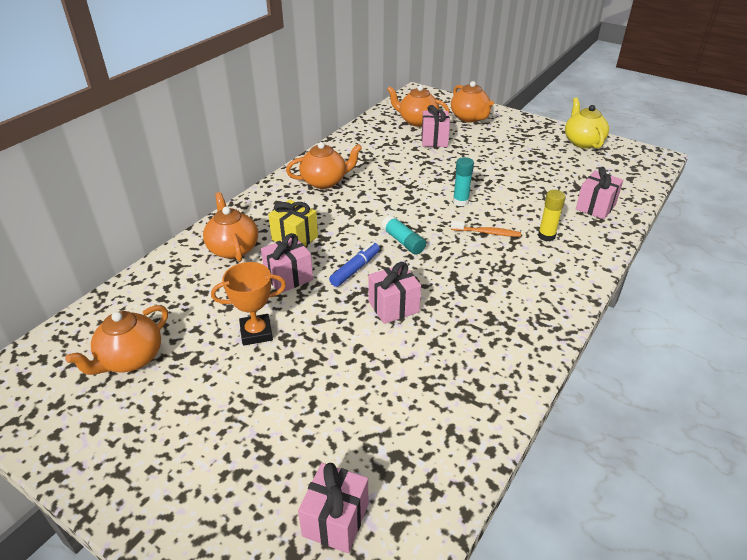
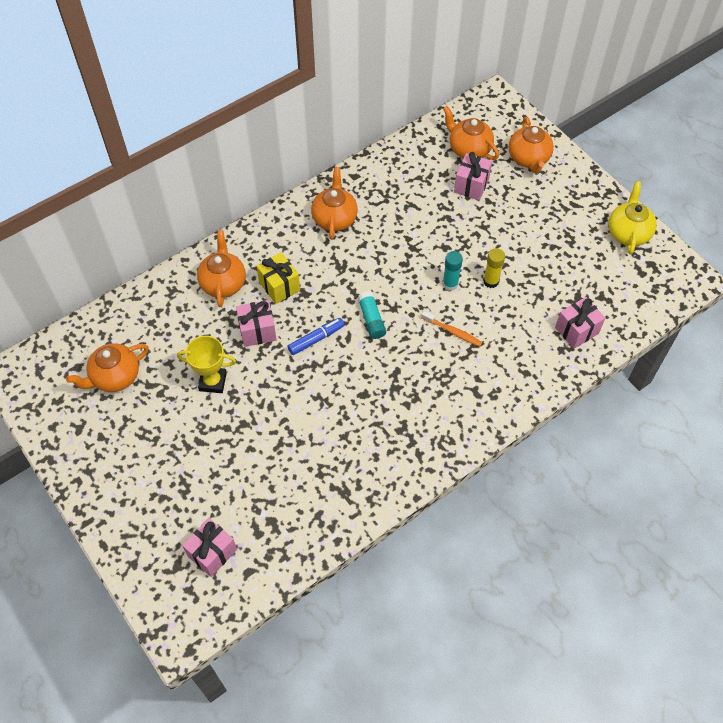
camera: 20 degrees right, 20 degrees up
orange trophy [211,262,286,346] -> yellow trophy [177,336,236,393]
orange teapot [286,142,362,189] -> orange teapot turned 90 degrees counterclockwise [311,167,358,240]
pink gift [368,262,421,324] -> none
yellow glue stick [538,190,566,241] -> yellow glue stick moved to [483,248,505,288]

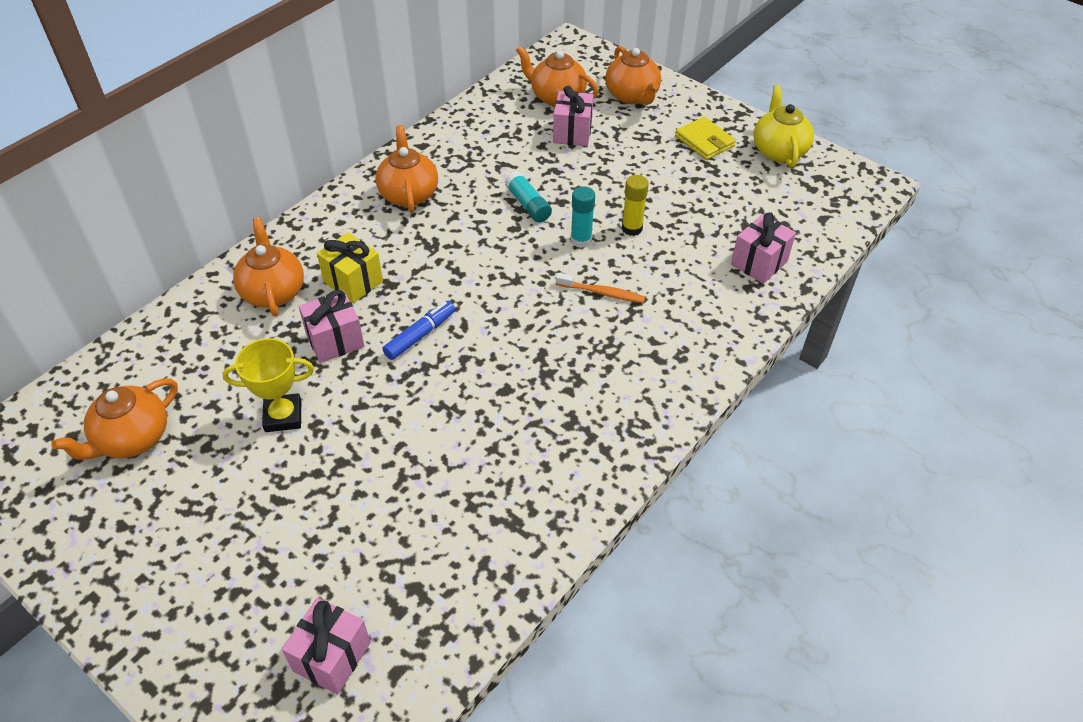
camera: 15 degrees left, 10 degrees down
turquoise glue stick [358,291,386,339] -> turquoise glue stick moved to [505,171,552,223]
none -> yellow wallet [675,117,736,160]

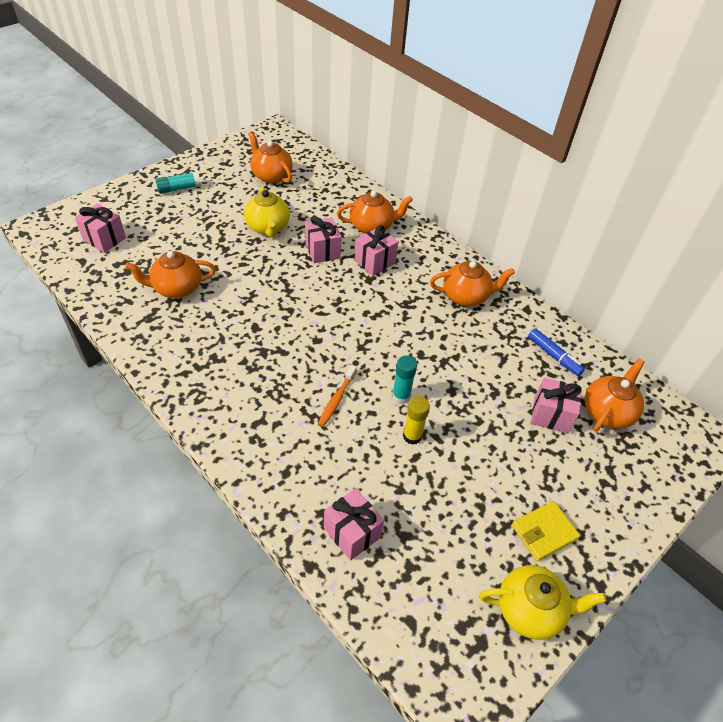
camera: 95 degrees right, 0 degrees up
yellow trophy [223,338,314,432] -> yellow teapot [244,186,290,238]
yellow gift [317,232,383,303] -> pink gift [354,225,398,276]
blue marker [383,301,455,360] -> blue marker moved to [528,328,585,376]
turquoise glue stick [505,171,552,223] -> turquoise glue stick moved to [156,172,201,194]
orange teapot [605,46,661,105] -> orange teapot moved to [125,251,216,298]

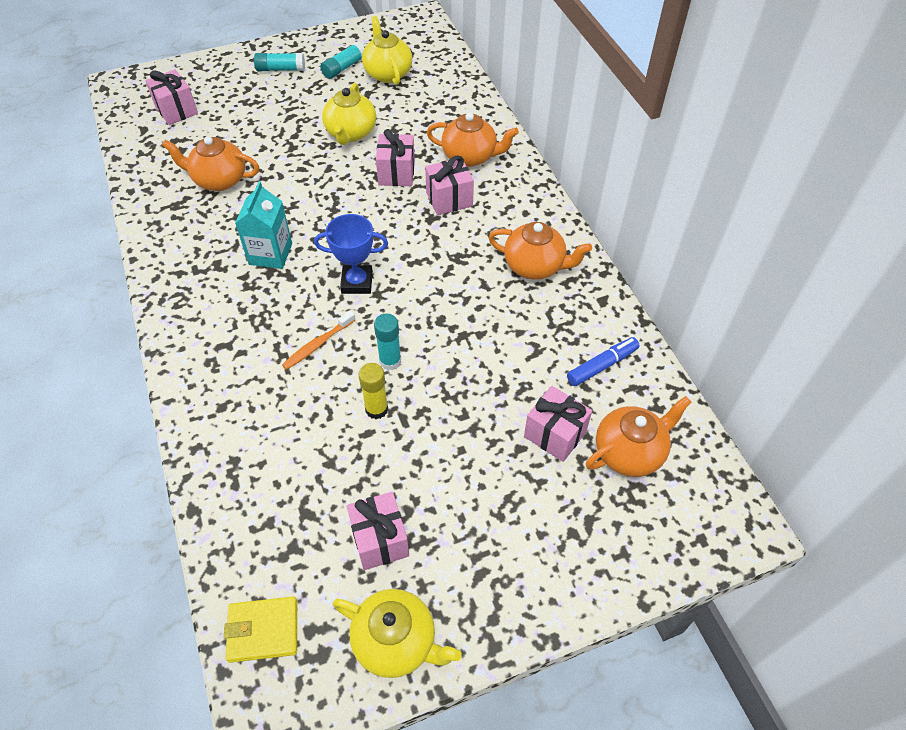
camera: 25 degrees right, 5 degrees up
orange teapot [248,132,293,184] -> yellow teapot [362,16,412,85]
pink gift [324,488,384,561] -> pink gift moved to [347,492,409,570]
yellow wallet [512,501,580,561] -> yellow wallet moved to [224,597,297,663]
blue marker [528,328,585,376] -> blue marker turned 105 degrees counterclockwise [567,337,640,386]
none -> turquoise carton [235,182,292,269]
none -> blue trophy [314,214,388,294]
none -> turquoise glue stick [320,42,365,79]

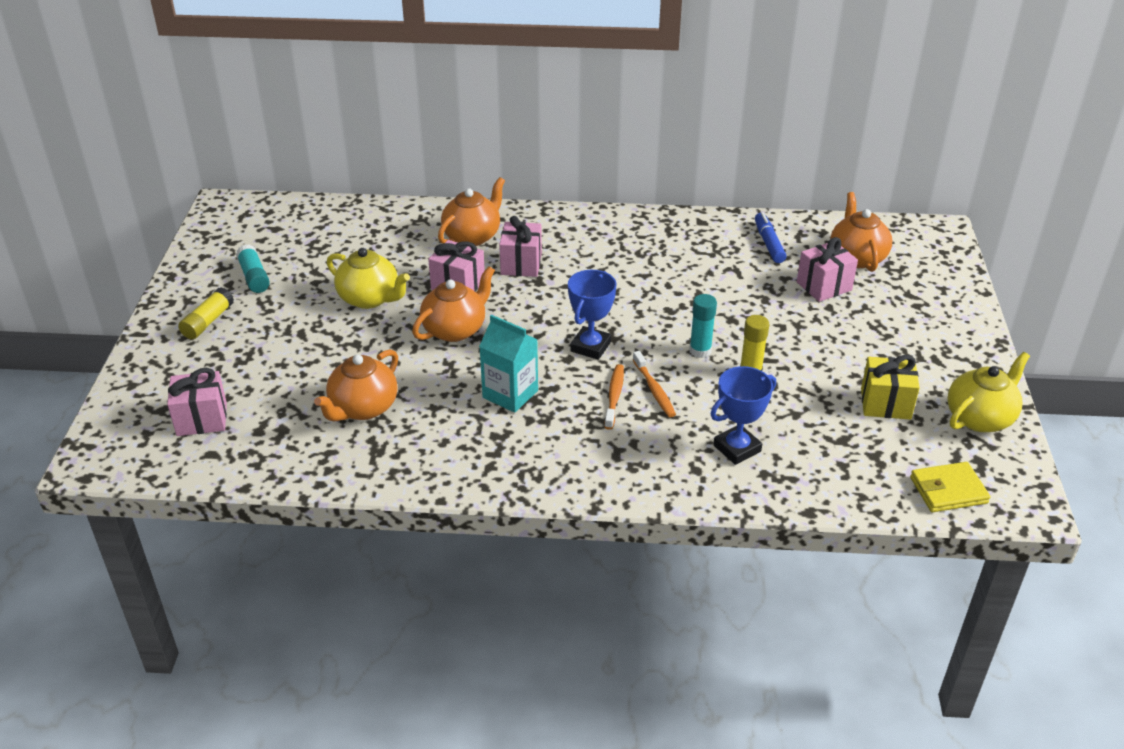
camera: 65 degrees left, 15 degrees down
yellow wallet [224,597,297,663] -> yellow wallet turned 60 degrees clockwise [910,462,990,512]
turquoise glue stick [254,53,305,71] -> yellow glue stick [178,287,234,339]
pink gift [347,492,409,570] -> yellow gift [861,355,920,420]
yellow teapot [362,16,412,85] -> none
orange teapot [488,222,592,279] -> orange teapot moved to [412,266,495,342]
none -> orange toothbrush [604,364,624,430]
none -> blue trophy [710,366,776,465]

